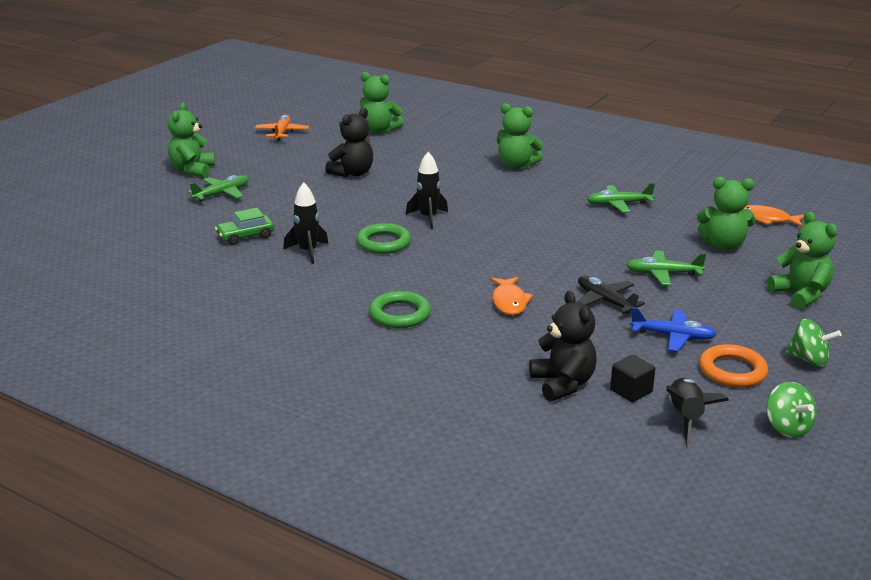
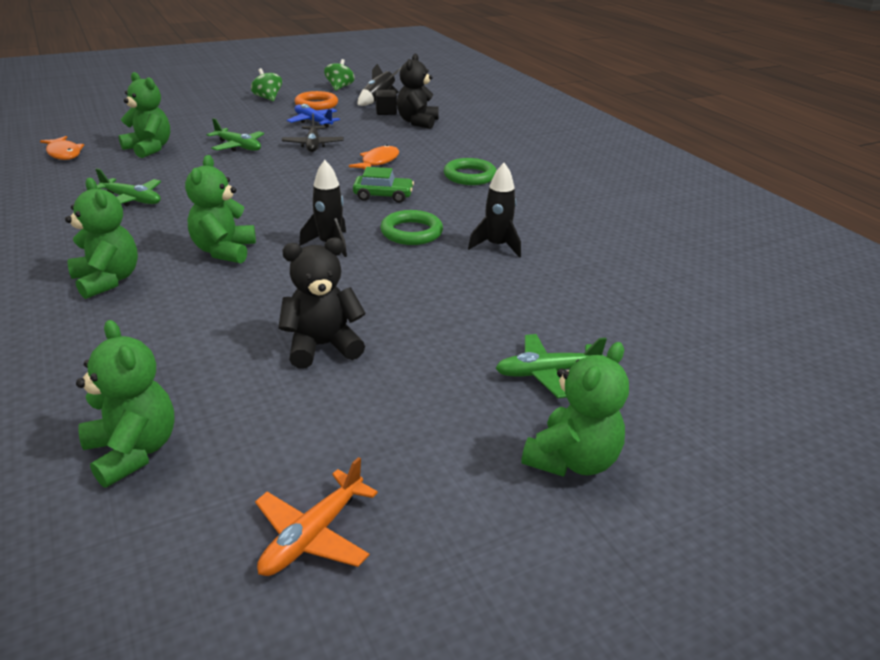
camera: 150 degrees left, 5 degrees up
green car [215,208,274,245] -> green car moved to [353,167,414,203]
green teddy bear [767,212,838,309] -> green teddy bear moved to [185,155,256,264]

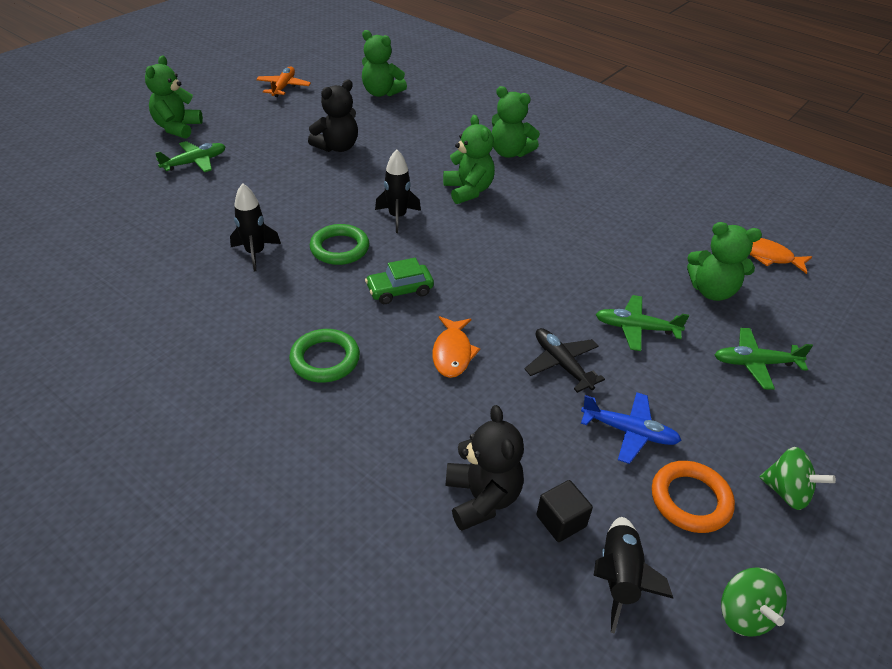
camera: 155 degrees right, 10 degrees up
green plane [96,168,161,206] -> green plane moved to [715,328,813,390]

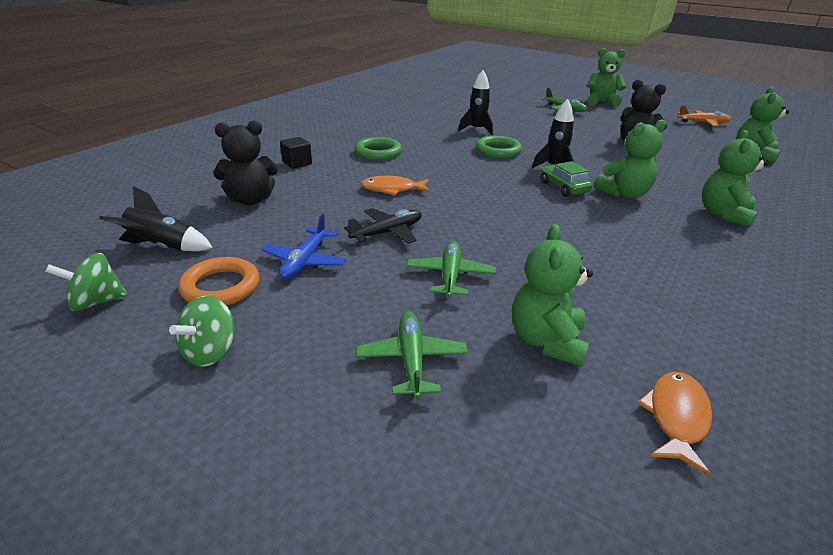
camera: 85 degrees right, 10 degrees down
green car [365,258,434,304] -> green car moved to [540,161,593,197]
black cube [536,480,593,542] -> black cube moved to [280,137,312,169]

